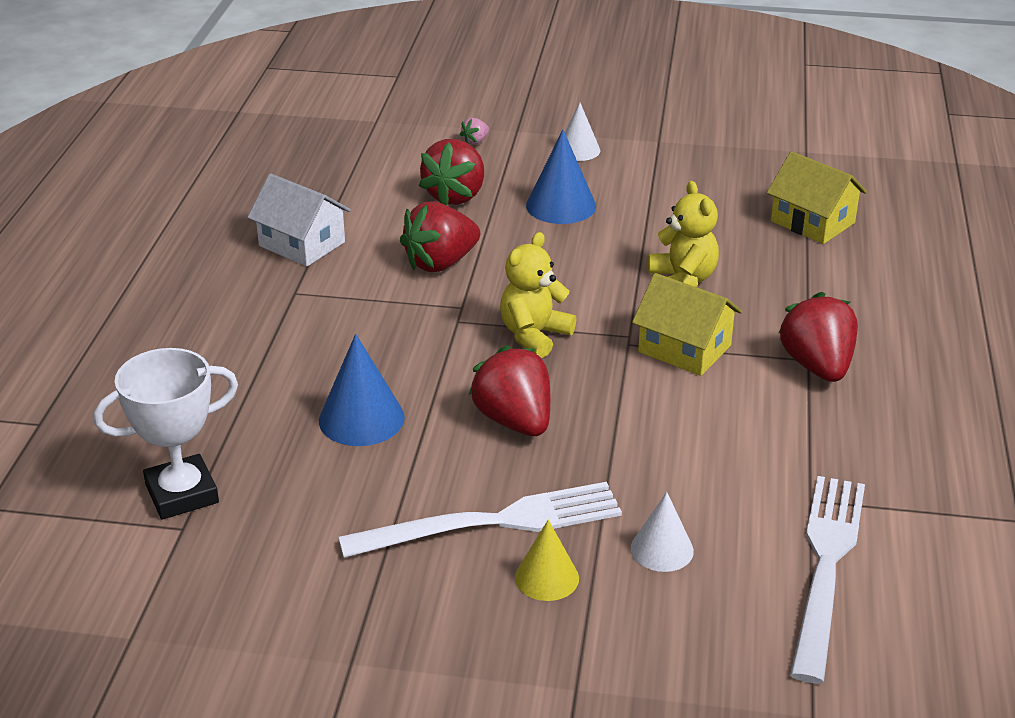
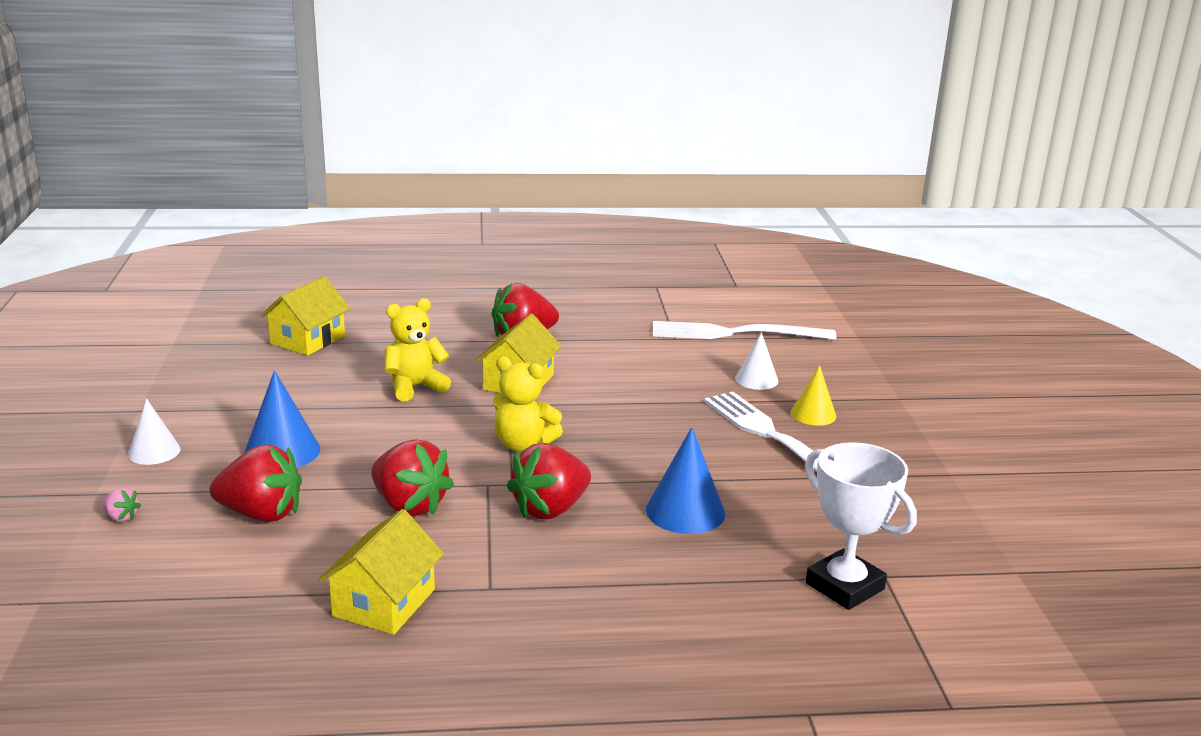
camera: 105 degrees left, 10 degrees down
white house [247,174,351,266] -> yellow house [318,509,444,635]
red strawberry [469,345,550,436] -> red strawberry moved to [507,443,591,519]

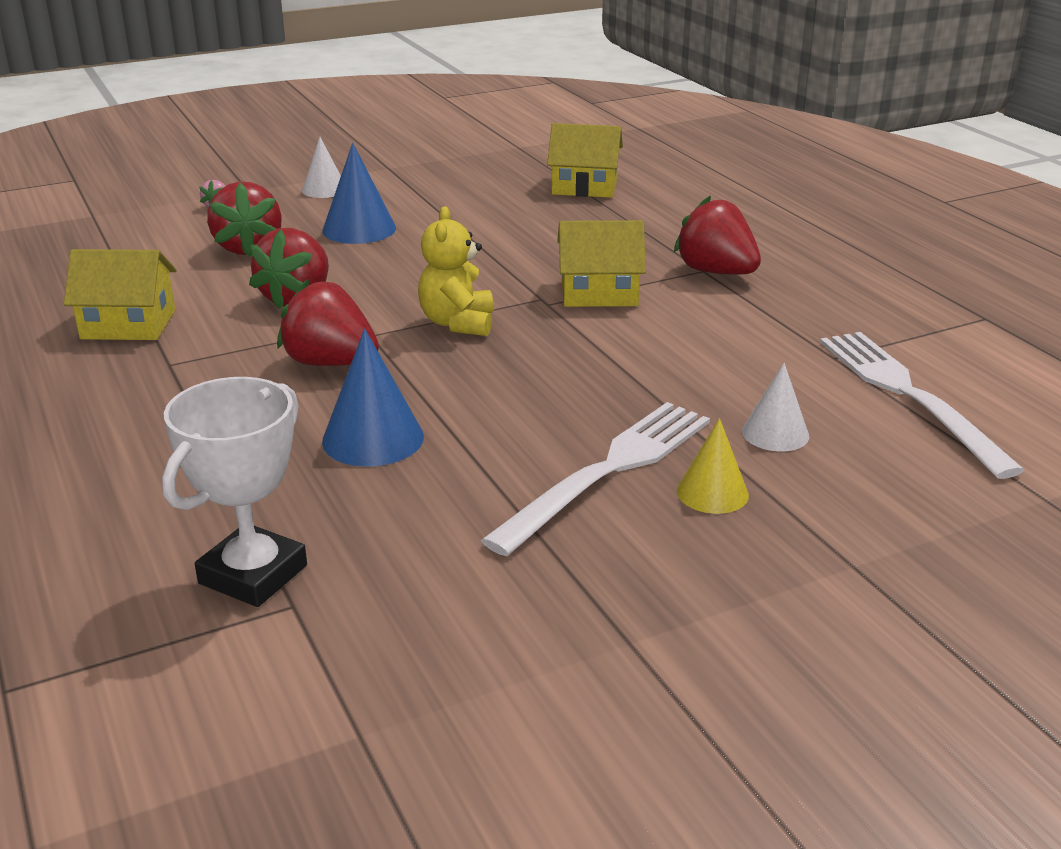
camera: 70 degrees right, 5 degrees up
yellow teddy bear [385,298,451,401] -> none

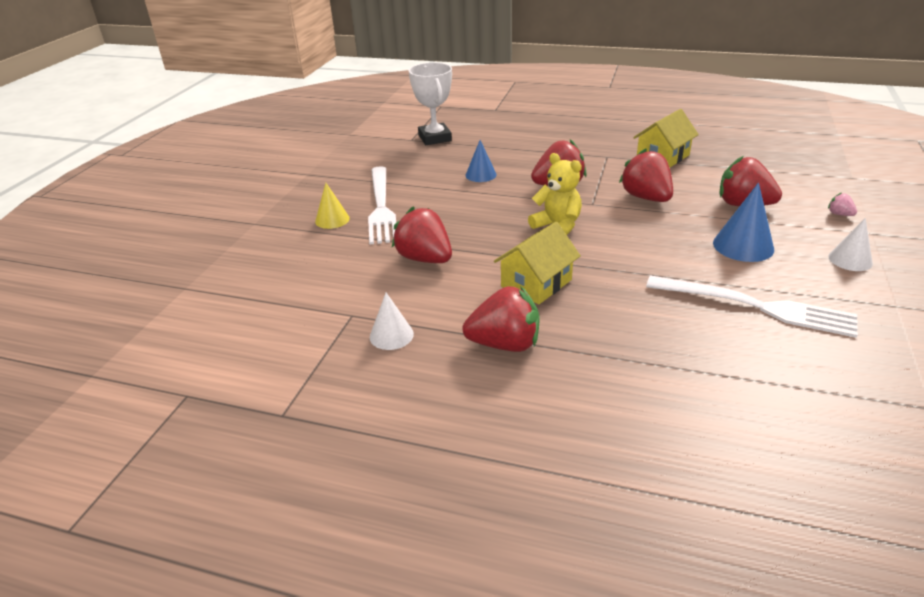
camera: 135 degrees right, 5 degrees up
blue cone [322,329,424,467] -> blue cone [466,140,497,182], size x0.66
yellow house [547,123,623,198] -> none
white cone [742,363,809,452] -> white cone moved to [370,292,414,350]
white fork [820,332,1024,479] -> white fork moved to [646,275,858,338]
none -> red strawberry [392,206,452,263]

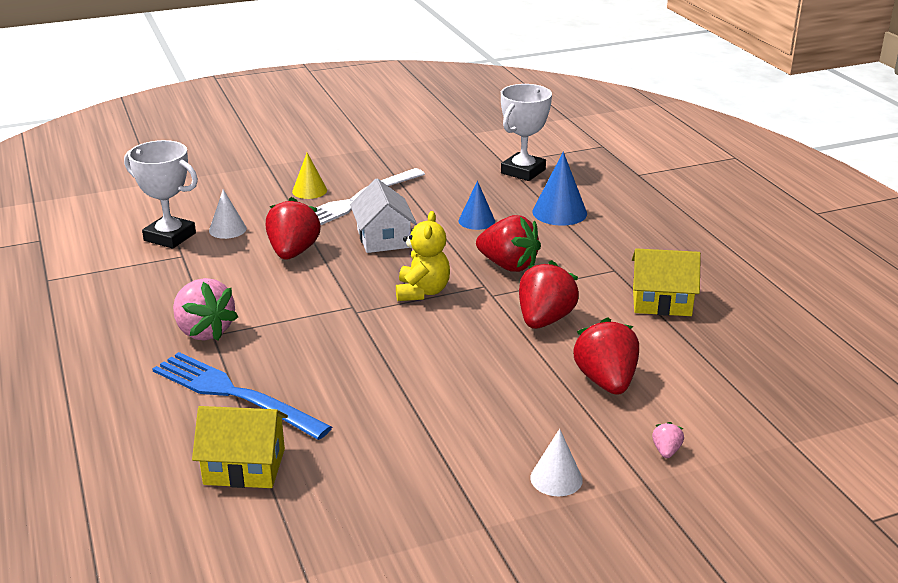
camera: 50 degrees right, 5 degrees down
white cone [370,292,414,350] -> white cone moved to [209,189,247,239]
red strawberry [462,286,539,352] -> pink strawberry [173,278,238,341]
yellow house [494,222,581,304] -> yellow house moved to [192,406,288,488]
white fork [646,275,858,338] -> none
blue cone [713,183,774,262] -> blue cone moved to [532,152,587,226]
none -> white trophy [124,140,198,249]
none -> blue fork [152,352,332,440]
none -> white house [350,178,417,253]

